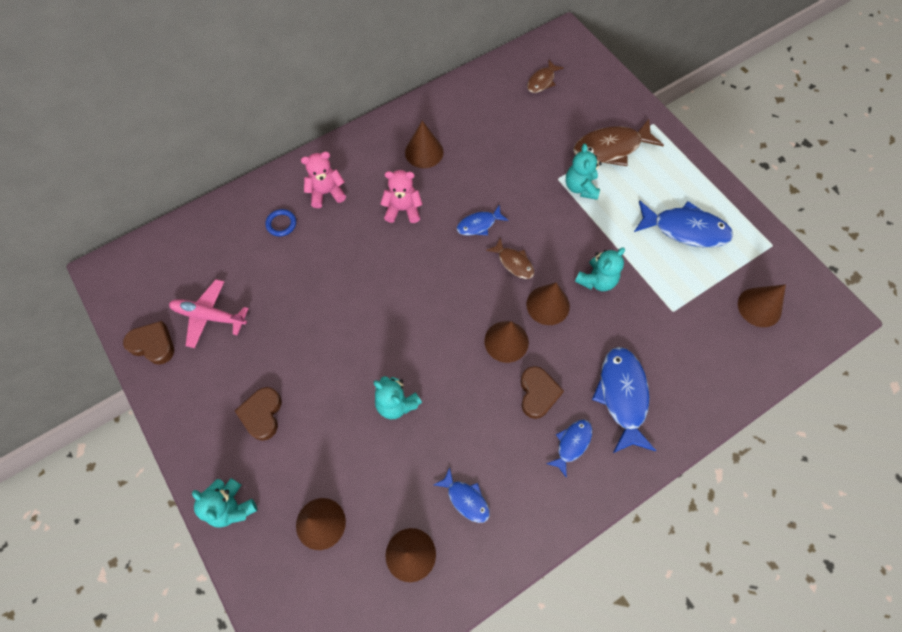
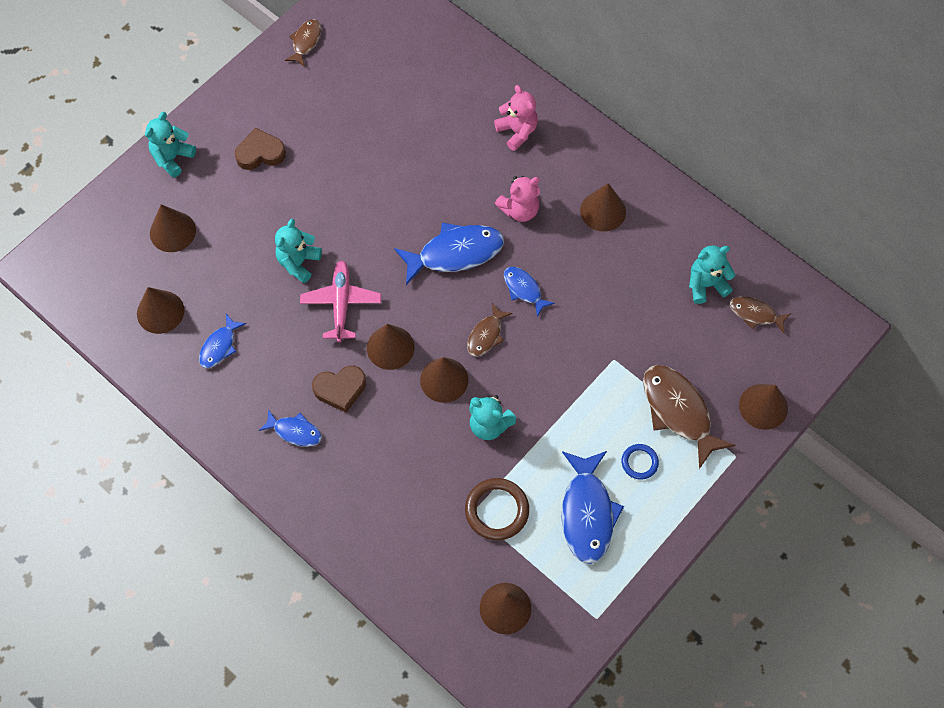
camera: 75 degrees right, 0 degrees up
brown heart [123,321,174,365] -> brown fish [285,19,321,67]
pink plane [169,279,249,348] -> pink plane moved to [300,260,381,342]
blue ring [266,209,296,236] -> blue ring moved to [622,444,659,480]
pink teddy bear [381,170,423,223] -> pink teddy bear turned 75 degrees clockwise [495,176,540,222]
turquoise teddy bear [566,144,602,200] -> turquoise teddy bear moved to [689,245,735,304]
blue fish [592,347,656,453] -> blue fish moved to [394,223,504,285]
none -> brown ring [465,478,529,540]
none -> brown cone [739,384,788,430]

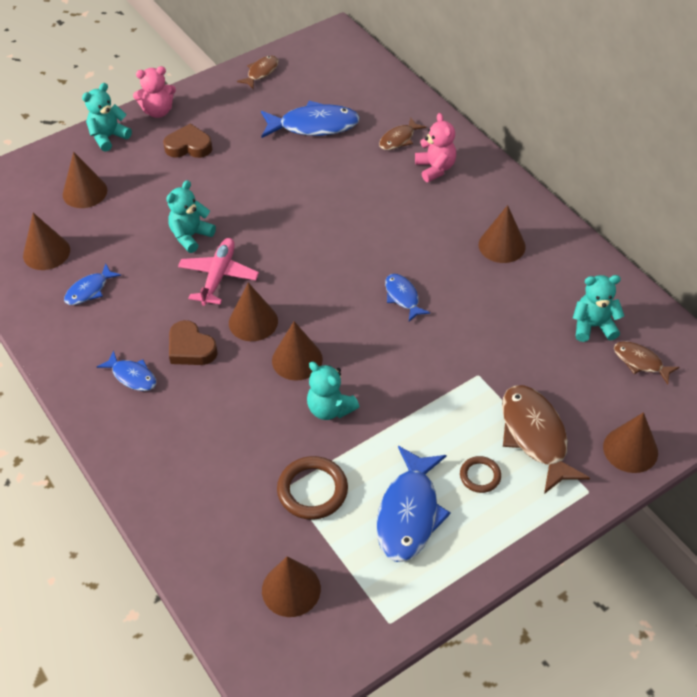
camera: 15 degrees right, 15 degrees down
brown heart [312,366,366,413] -> brown heart turned 45 degrees clockwise [169,320,218,365]
blue fish [394,223,504,285] -> blue fish moved to [261,101,360,138]
brown fish [467,303,512,357] -> brown fish moved to [379,118,426,150]
pink teddy bear [495,176,540,222] -> pink teddy bear moved to [133,66,176,118]
blue ring [622,444,659,480] -> brown ring [460,456,501,493]

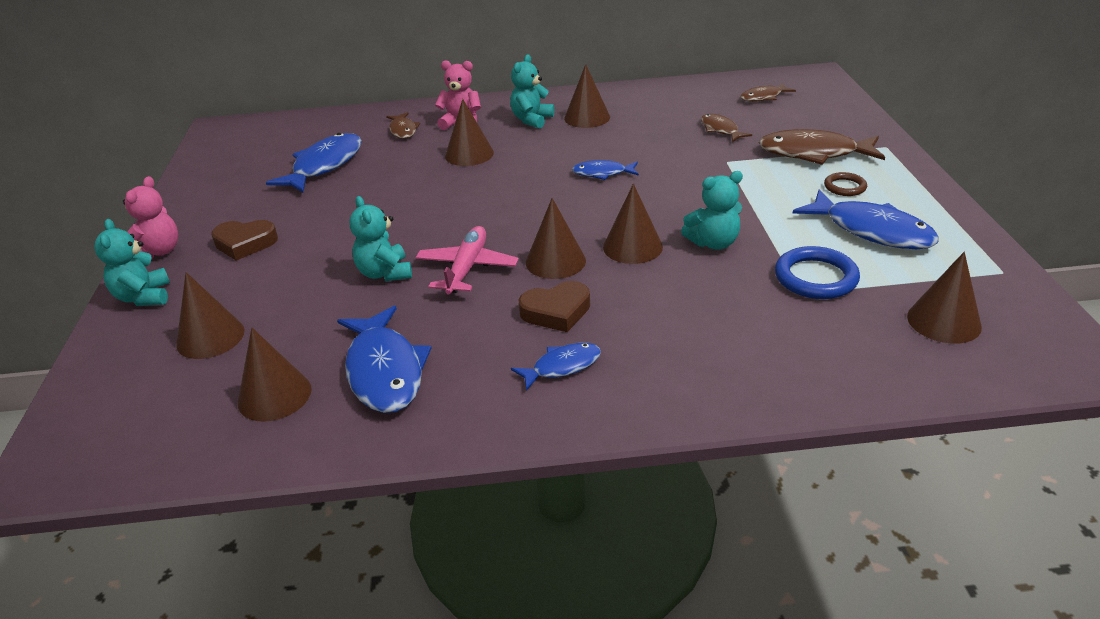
camera: 60 degrees left, 15 degrees down
blue fish [64,264,121,305] -> blue fish [337,306,432,413], size x1.82
brown heart [163,123,212,158] -> brown heart turned 120 degrees counterclockwise [211,220,278,260]
pink plane [178,238,259,306] -> pink plane turned 60 degrees clockwise [415,226,519,294]
brown fish [237,55,279,88] -> brown fish moved to [701,114,752,142]
brown ring [277,456,348,520] -> blue ring [775,246,860,299]
turquoise teddy bear [573,275,624,342] -> turquoise teddy bear moved to [510,54,554,128]
brown cone [603,412,658,473] -> brown cone moved to [445,99,494,166]

